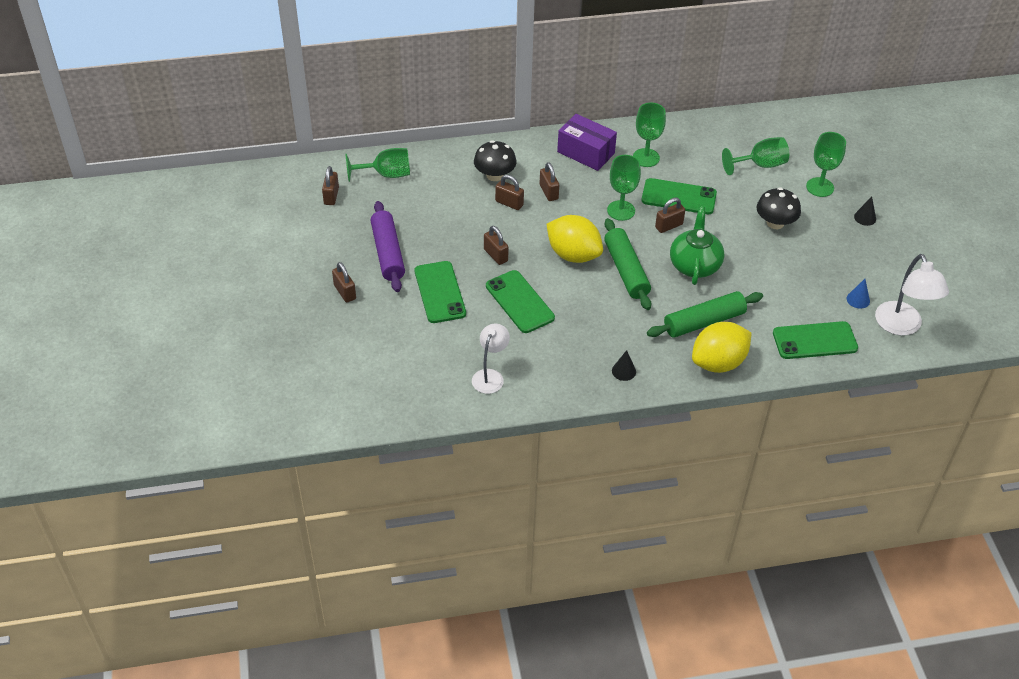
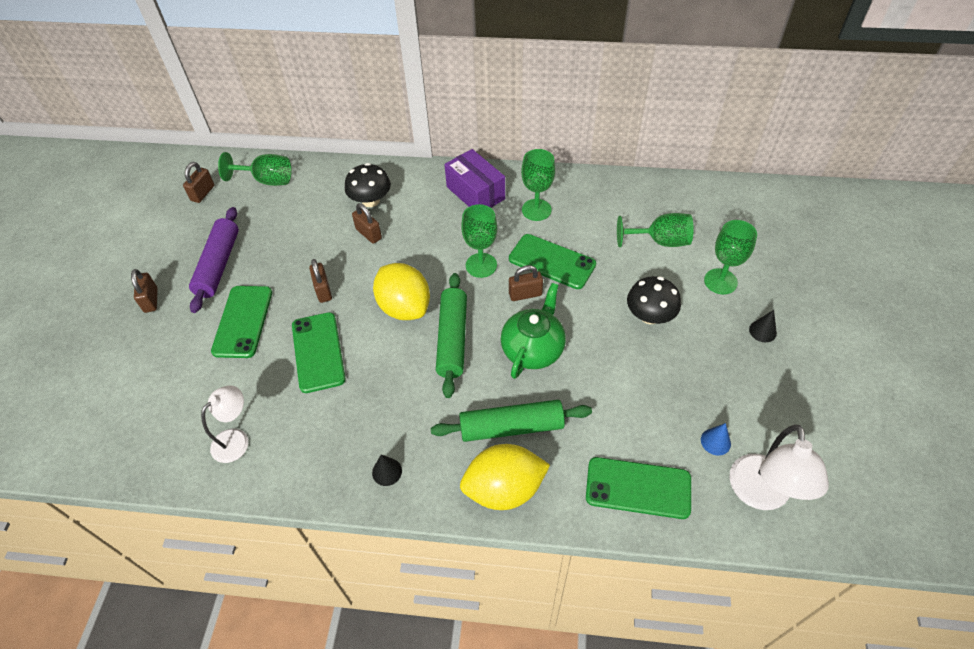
camera: 20 degrees right, 5 degrees up
brown padlock [540,162,559,201] -> none

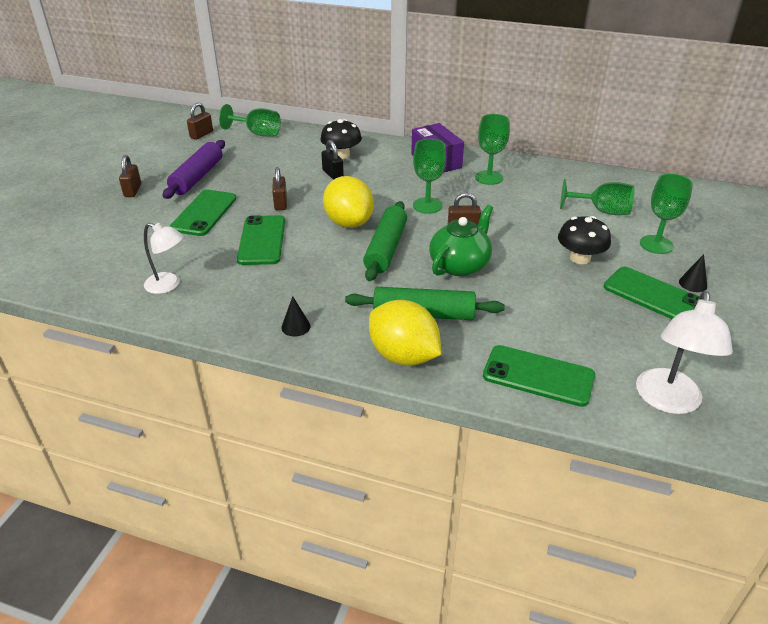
camera: 10 degrees right, 15 degrees down
white lamp [201,385,248,463] -> white lamp turned 60 degrees clockwise [144,223,184,294]
brown padlock [352,203,382,244] -> black padlock [321,140,344,180]
yellow lemon [460,444,550,510] -> yellow lemon turned 45 degrees clockwise [369,300,442,366]
green phone [509,234,596,289] -> green phone moved to [604,267,699,319]
blue cone [701,423,731,455] -> none

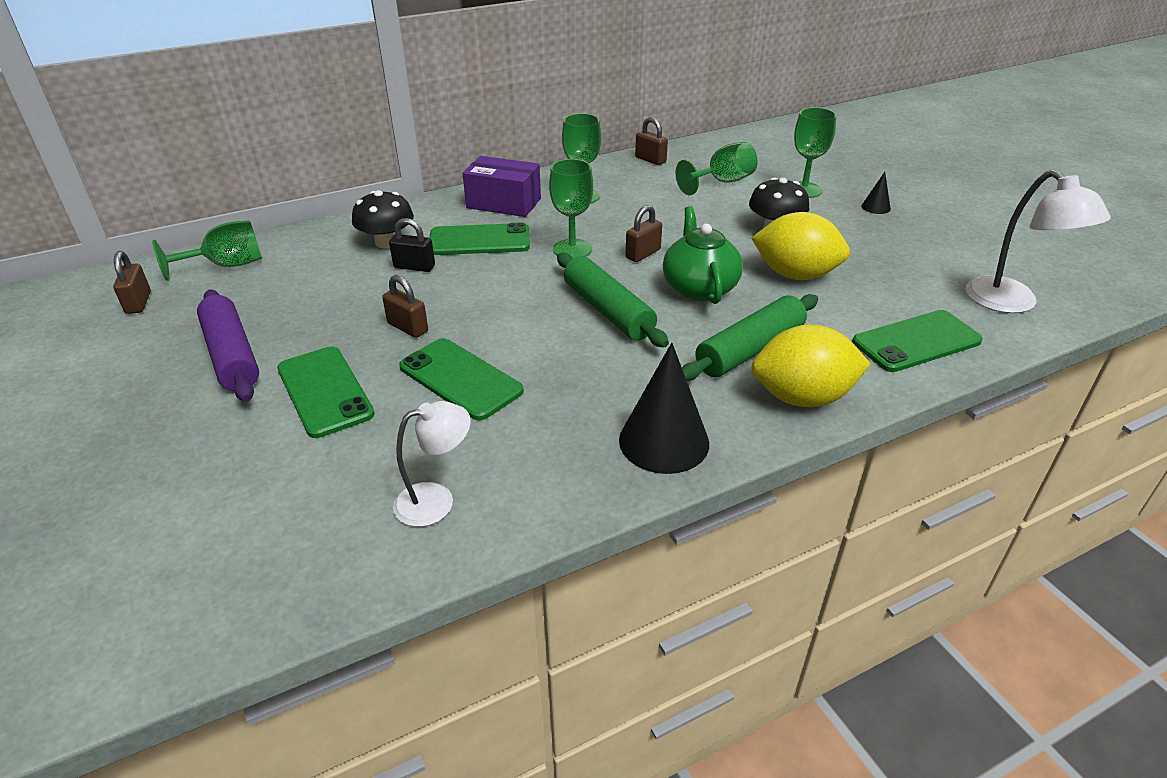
camera: 45 degrees left, 0 degrees up
brown padlock [119,155,141,197] -> brown padlock moved to [635,117,668,165]
black cone [281,296,311,337] -> black cone [619,343,709,474], size x2.15
yellow lemon [323,176,374,228] -> yellow lemon moved to [751,212,850,280]
green phone [604,267,699,319] -> green phone moved to [429,222,530,255]

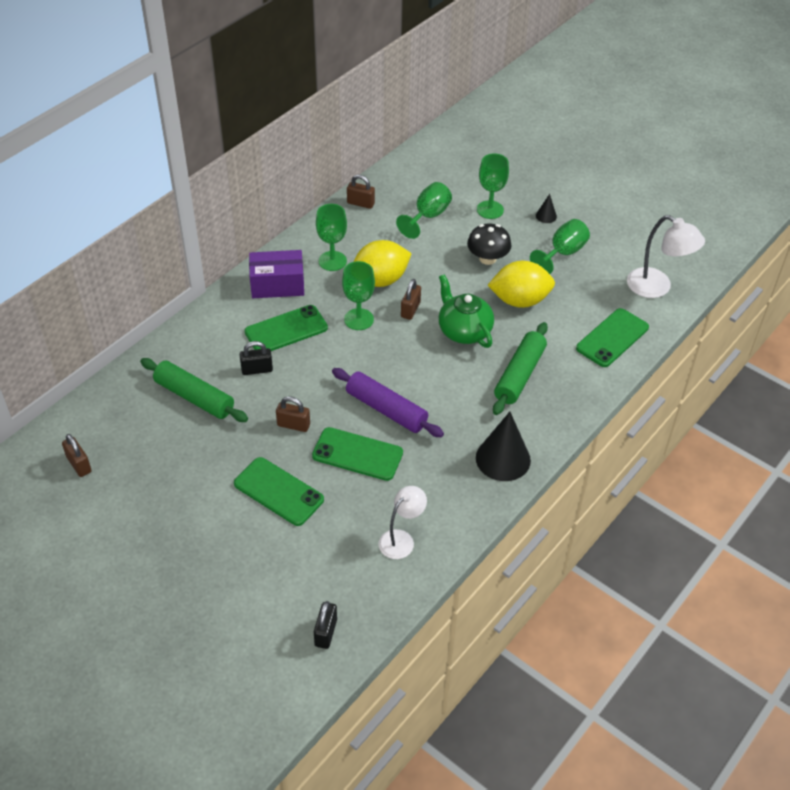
camera: 25 degrees left, 10 degrees up
green goblet [152,220,262,281] -> green goblet moved to [530,219,590,274]
purple rolling pin [197,289,259,402] -> purple rolling pin moved to [332,368,444,437]
black mushroom [352,190,414,248] -> none
green rolling pin [557,253,669,347] -> green rolling pin moved to [140,358,248,422]
yellow lemon [751,324,871,407] -> yellow lemon moved to [353,240,412,287]
none -> black padlock [314,601,337,649]

